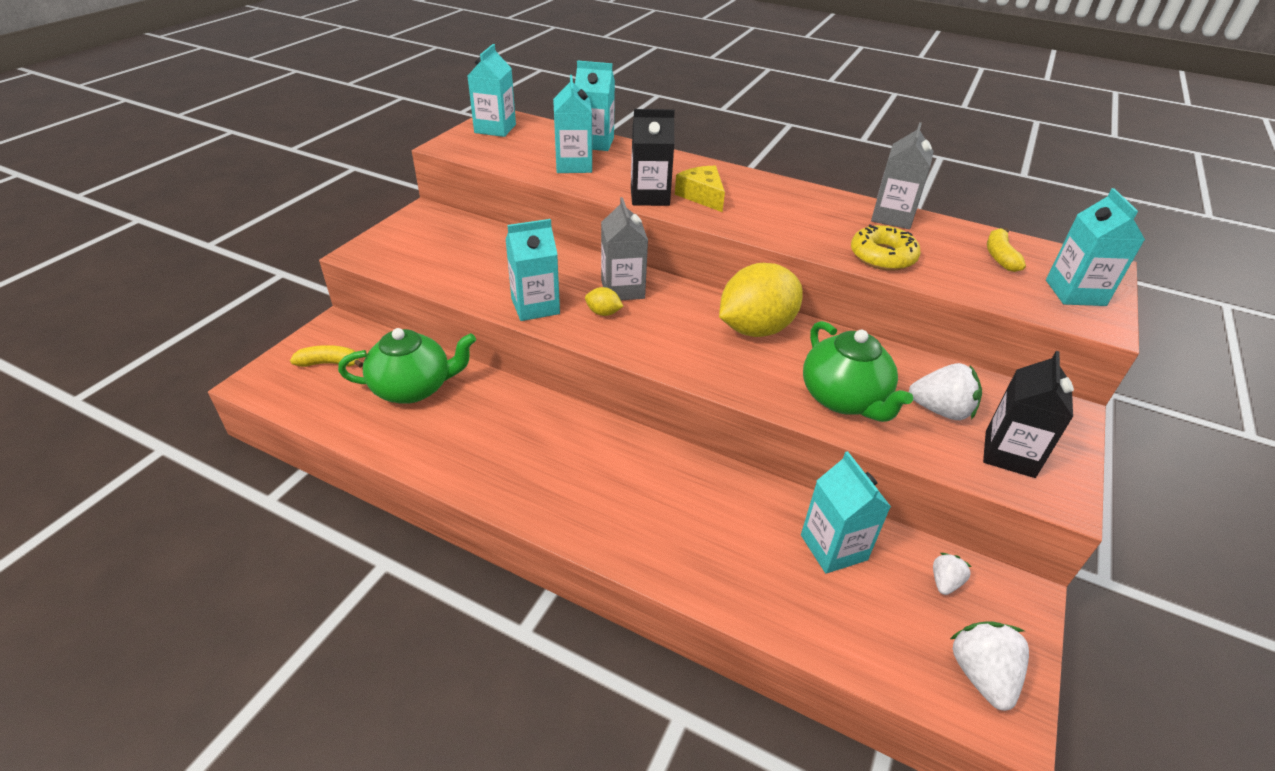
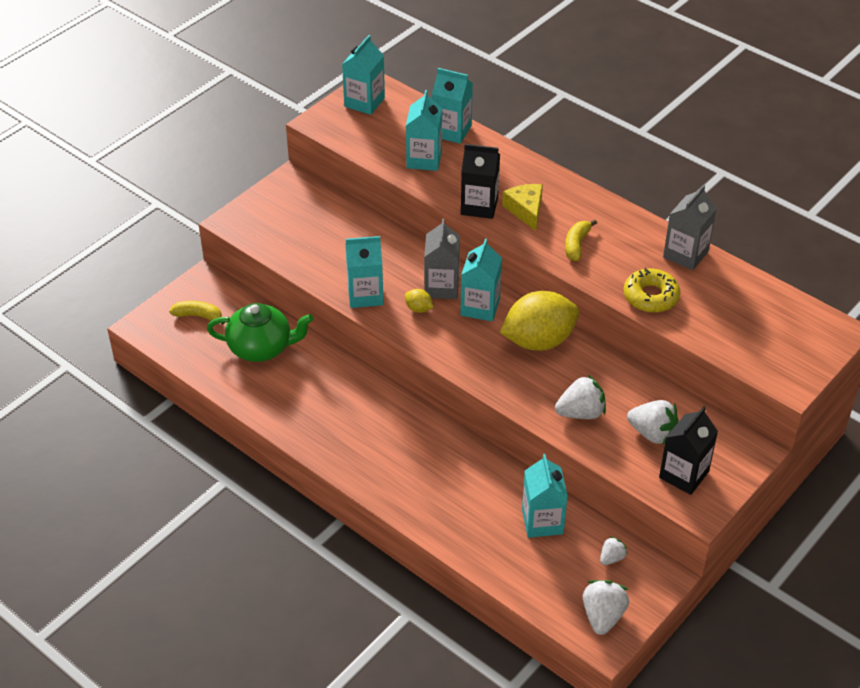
camera: 15 degrees right, 5 degrees up
green teapot [803,321,913,422] -> white strawberry [555,375,606,419]
yellow banana [987,228,1026,272] -> yellow banana moved to [565,220,597,261]
turquoise carton [1046,188,1145,306] -> turquoise carton moved to [460,239,502,321]

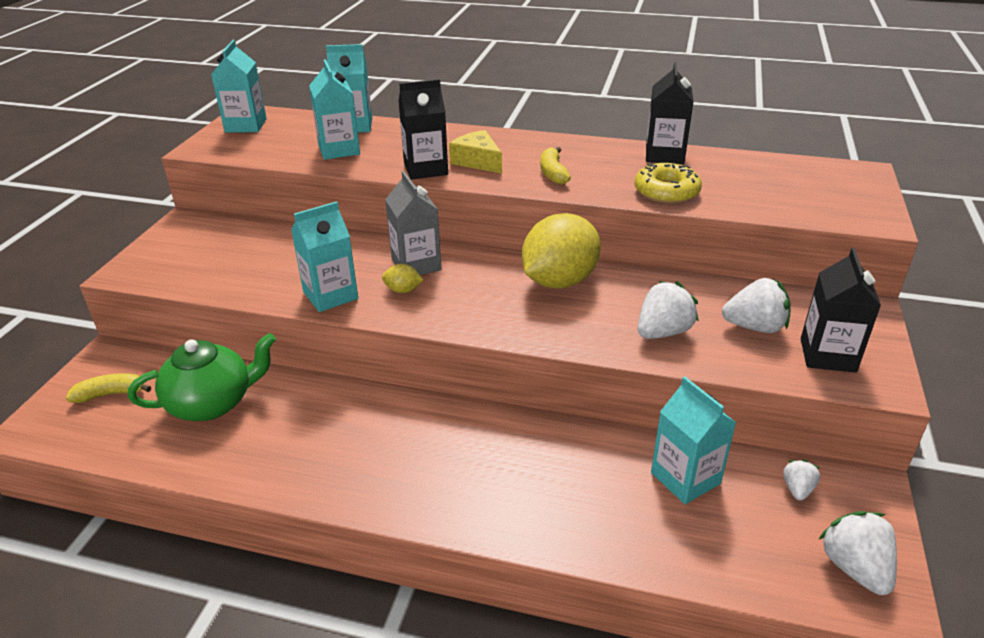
camera: 25 degrees left, 10 degrees down
turquoise carton [460,239,502,321] -> none
grey carton [663,185,717,270] -> black carton [646,62,694,164]

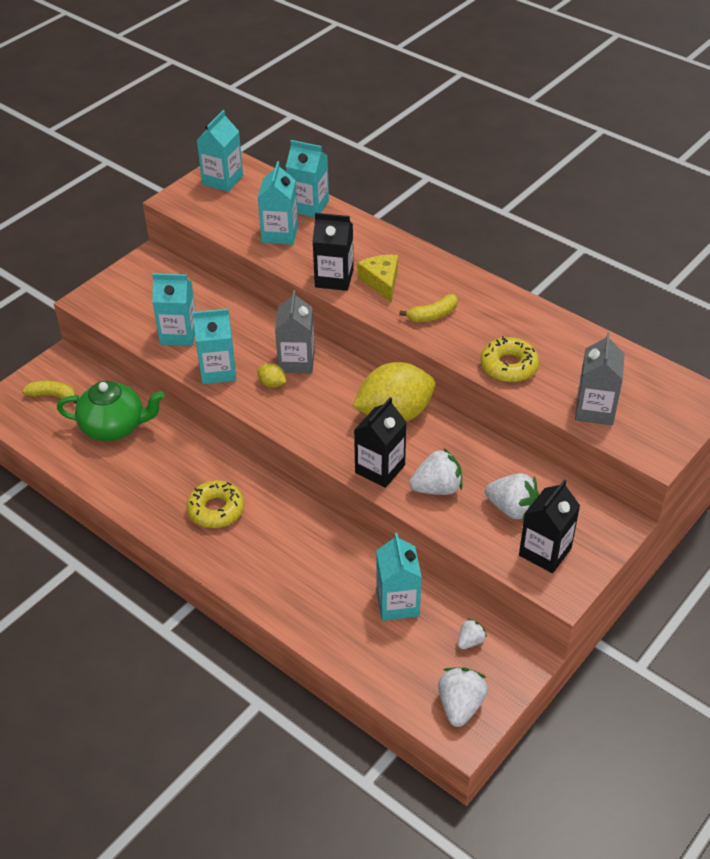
camera: 25 degrees right, 10 degrees up
yellow banana [541,147,571,184] -> yellow banana turned 135 degrees counterclockwise [399,294,458,322]
black carton [646,62,694,164] -> black carton moved to [354,397,407,488]
none -> turquoise carton [152,273,196,346]
none -> yellow donut [187,480,244,528]
none -> grey carton [575,332,625,425]

